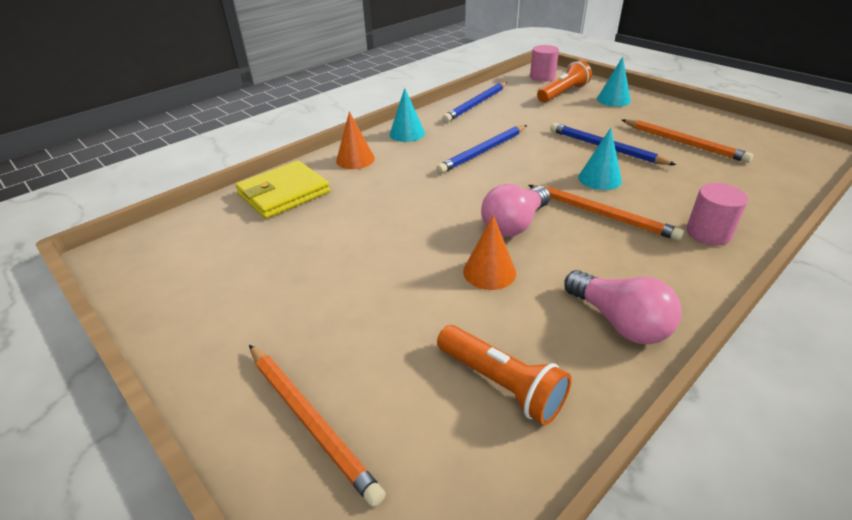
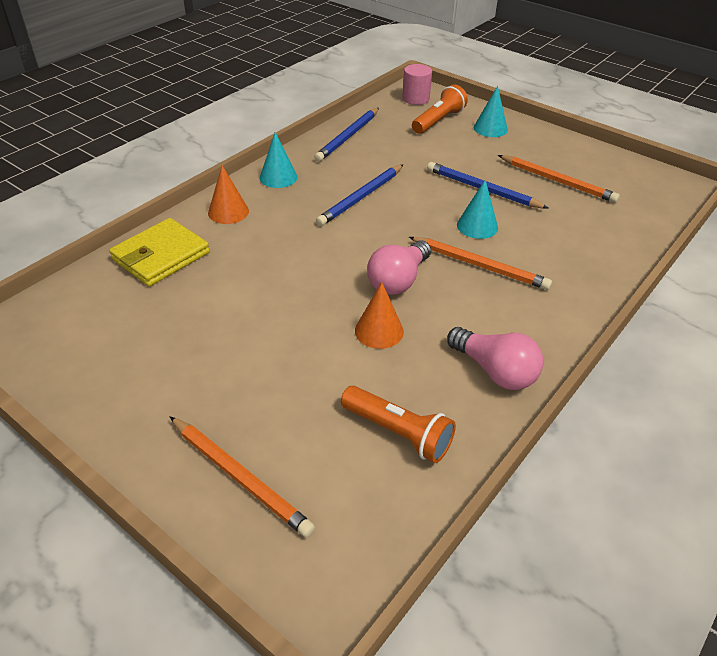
camera: 10 degrees left, 5 degrees up
pink cylinder [686,183,748,246] -> none

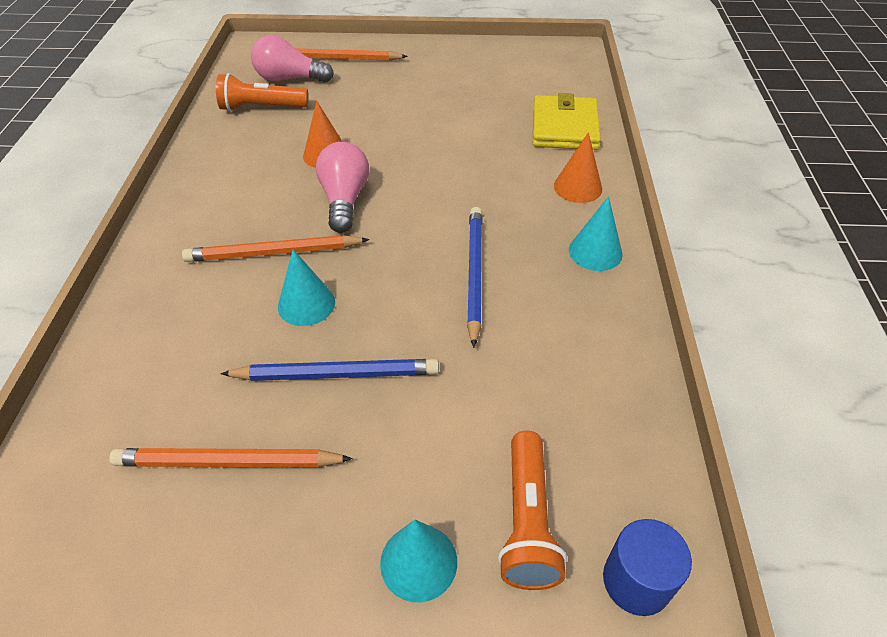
camera: 145 degrees right, 5 degrees up
blue pencil [314,108,379,162] -> none
pink cylinder [402,64,432,105] -> blue cylinder [603,519,692,616]
pink light bulb [447,327,544,390] -> pink light bulb moved to [251,35,334,82]

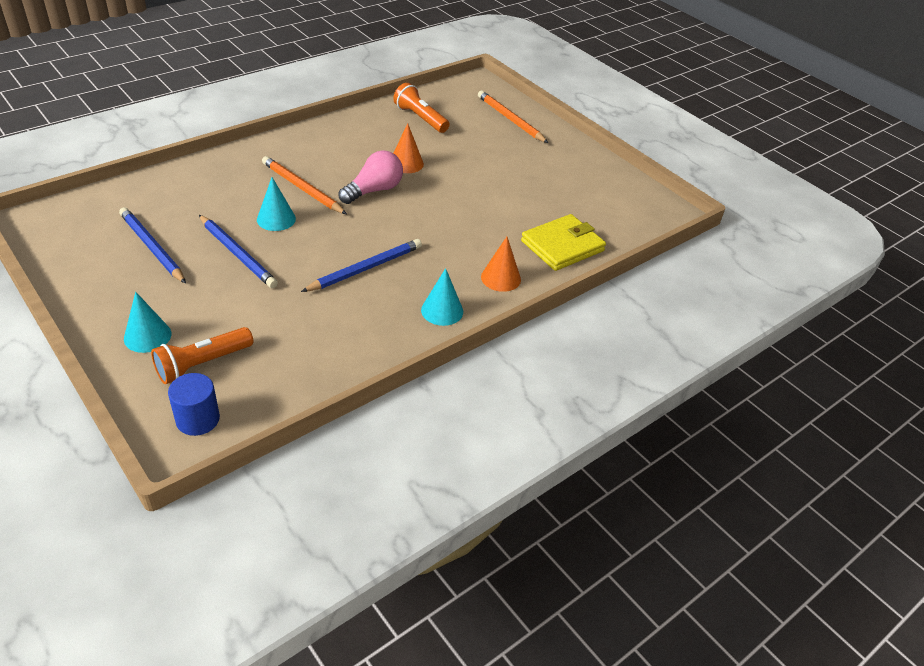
camera: 45 degrees right, 5 degrees down
orange pencil [109,448,353,468] -> blue pencil [119,207,186,284]
pink light bulb [251,35,334,82] -> none

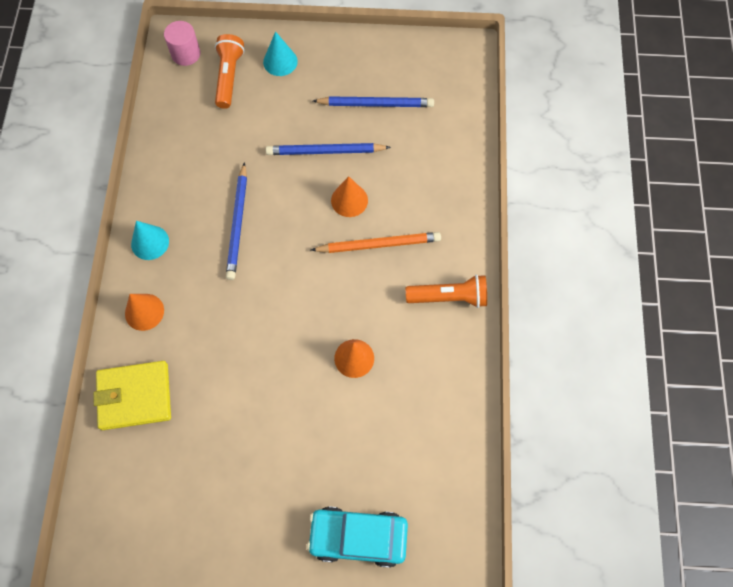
camera: 135 degrees right, 25 degrees up
blue cylinder [168,373,220,436] -> pink cylinder [164,21,201,66]
turquoise cone [257,177,296,231] -> orange cone [331,176,368,217]
pink light bulb [339,151,403,204] -> none
orange flashlight [393,83,450,133] -> orange flashlight moved to [406,275,487,308]
orange pencil [478,91,548,143] -> turquoise car [307,507,408,568]
yellow wallet [521,214,606,271] -> yellow wallet turned 75 degrees clockwise [93,361,171,430]

